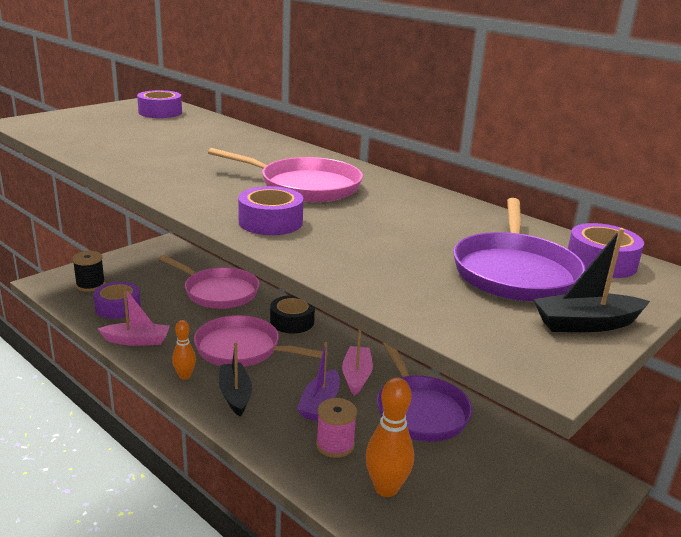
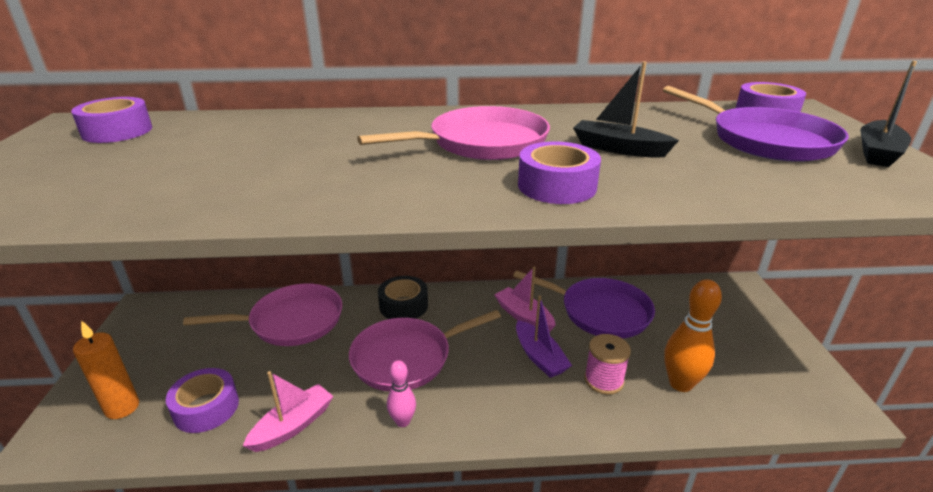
camera: 45 degrees left, 5 degrees up
black spool [72,251,105,292] -> orange candle [73,320,139,419]
orange bowling pin [172,320,196,380] -> pink bowling pin [387,360,416,427]
black boat [219,343,252,417] -> black boat moved to [573,61,679,158]

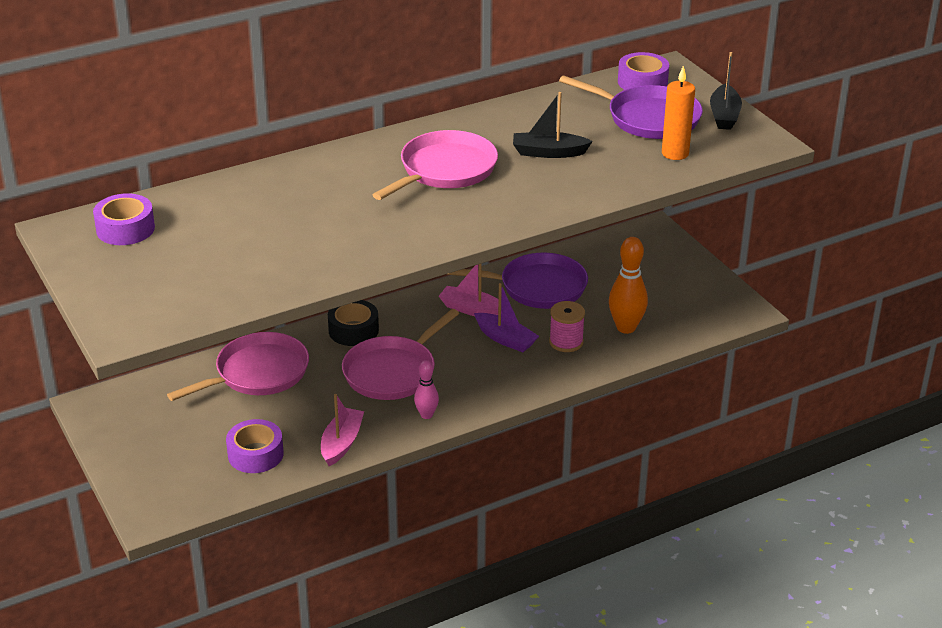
camera: 25 degrees left, 5 degrees up
orange candle [73,320,139,419] -> orange candle moved to [662,66,695,160]
purple tape [518,142,601,204] -> none

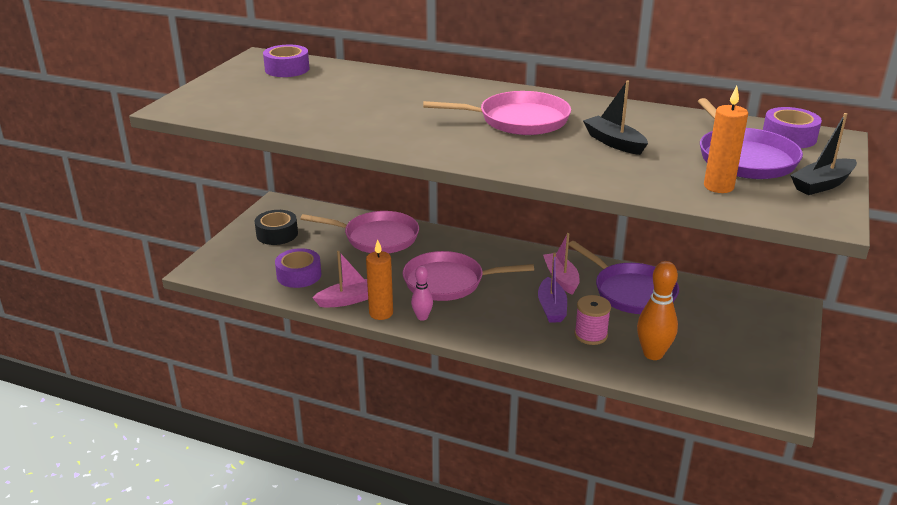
camera: 50 degrees right, 5 degrees down
black tape [328,300,379,346] -> black tape moved to [255,210,298,245]
none -> orange candle [366,239,393,320]

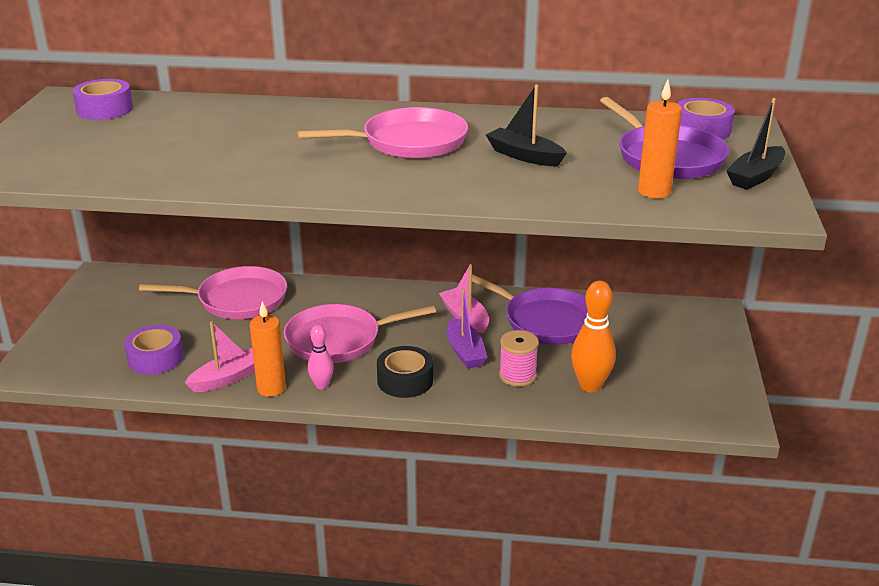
camera: 15 degrees left, 0 degrees up
black tape [255,210,298,245] -> black tape moved to [377,346,433,398]

